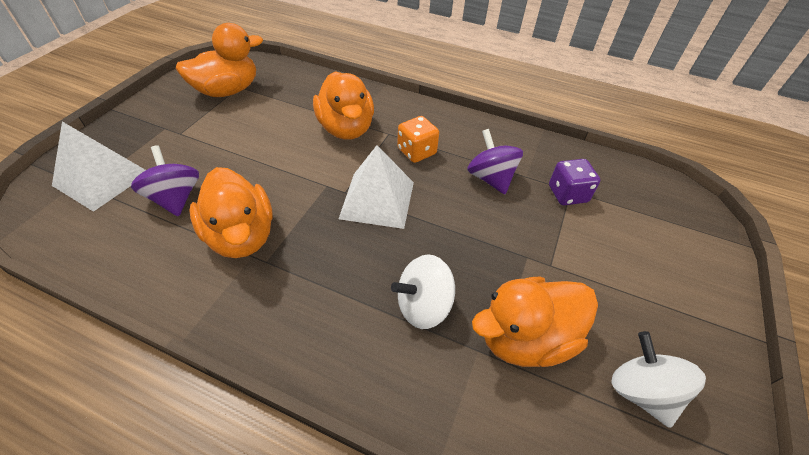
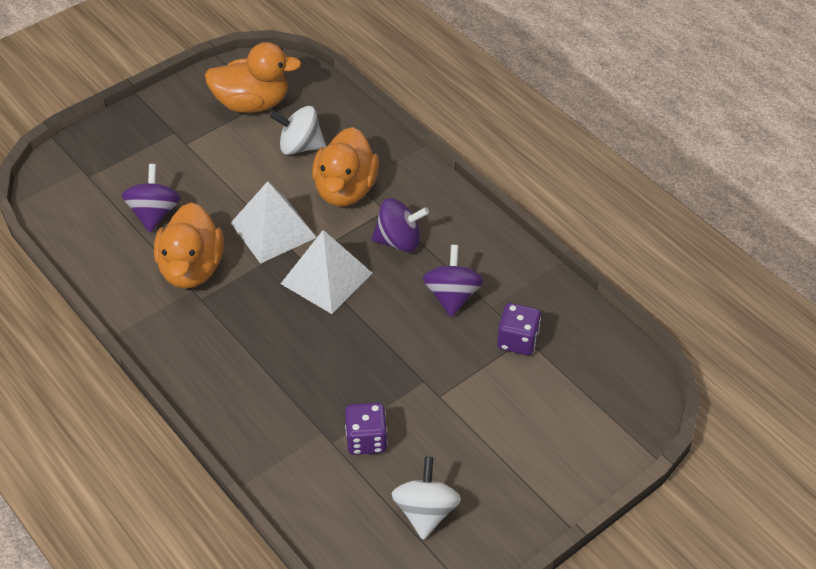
camera: 30 degrees right, 0 degrees up
white pyramid [52,122,146,212] -> white pyramid moved to [231,181,317,264]
white spinning top [391,254,455,329] -> white spinning top moved to [270,106,326,155]
orange dice [397,116,439,163] -> purple spinning top [372,198,429,252]
orange duck [472,277,598,367] -> purple dice [345,403,388,455]

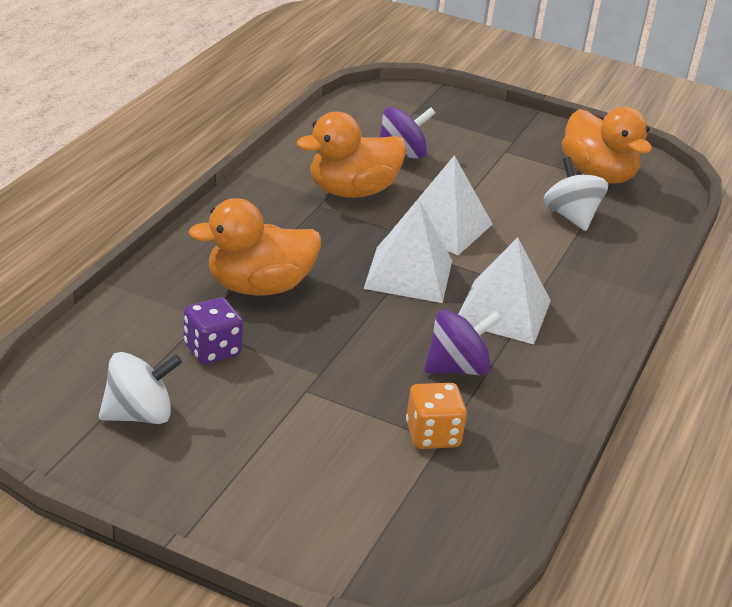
camera: 60 degrees right, 15 degrees down
orange duck [312,127,379,206] -> orange duck moved to [188,198,321,296]
purple spinning top [372,198,429,252] -> white pyramid [458,237,551,344]
purple dice [497,303,541,355] -> orange dice [406,383,467,449]

